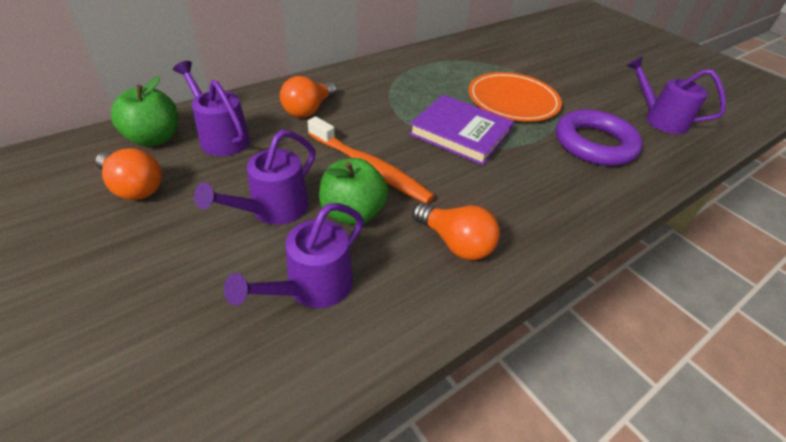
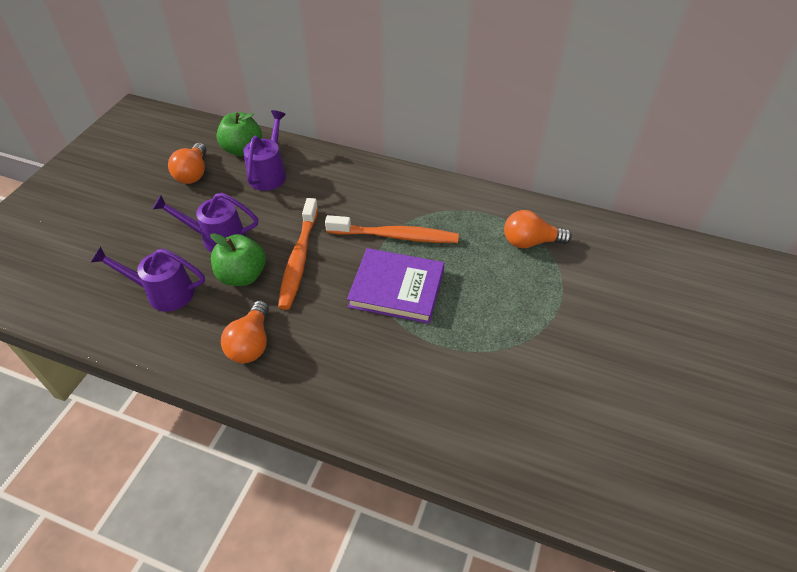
camera: 60 degrees right, 5 degrees up
orange light bulb [280,76,337,118] -> orange light bulb moved to [504,210,572,248]
purple book [409,95,514,165] -> purple book turned 75 degrees counterclockwise [347,248,444,324]
orange plate [469,72,562,122] -> none
purple ring [556,109,643,166] -> none
purple watering can [626,56,726,134] -> none
none -> orange toothbrush [325,215,459,243]

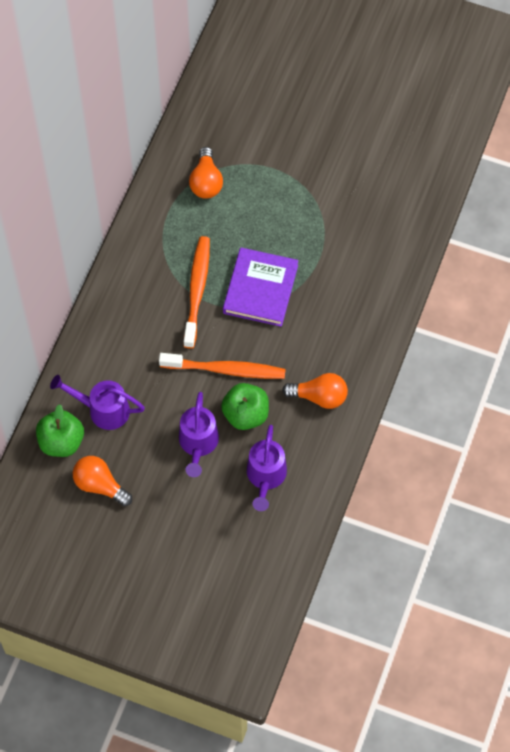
camera: 90 degrees left, 15 degrees up
orange light bulb [168,143,207,184] -> orange light bulb turned 150 degrees counterclockwise [73,456,132,506]

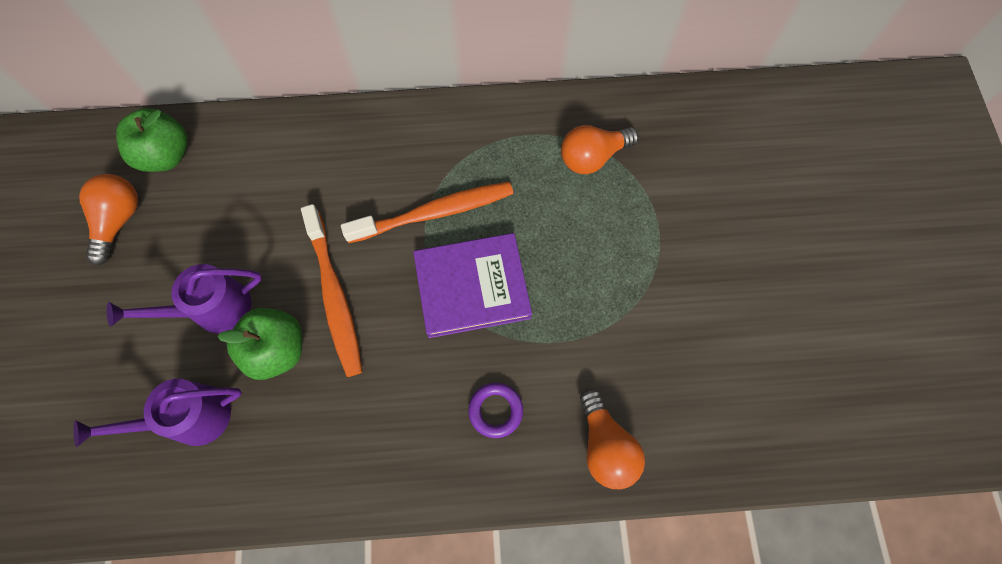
camera: 65 degrees right, 5 degrees up
purple watering can [50,375,145,430] -> none
orange light bulb [282,373,348,409] -> orange light bulb moved to [580,389,645,489]
none -> purple ring [468,383,523,438]

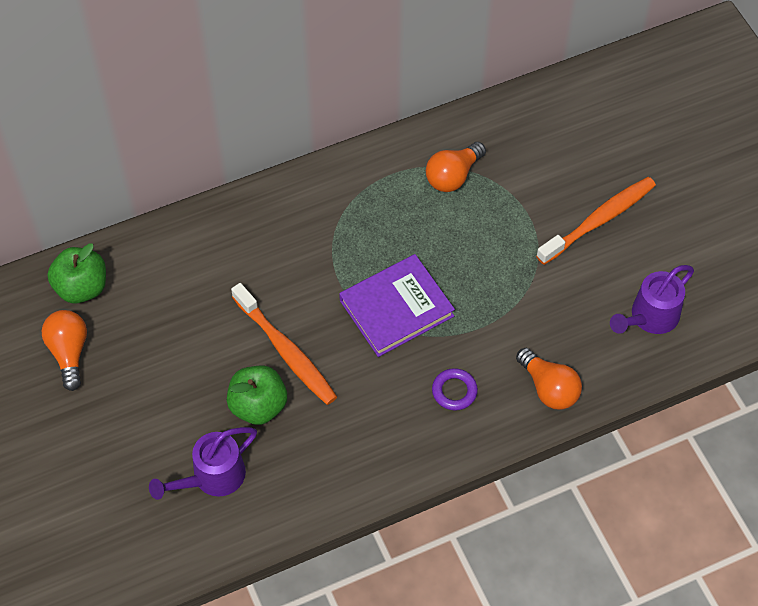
camera: 20 degrees left, 10 degrees down
purple watering can [107,264,262,333] -> purple watering can moved to [610,265,694,334]
orange toothbrush [341,182,514,243] -> orange toothbrush moved to [536,177,656,265]

